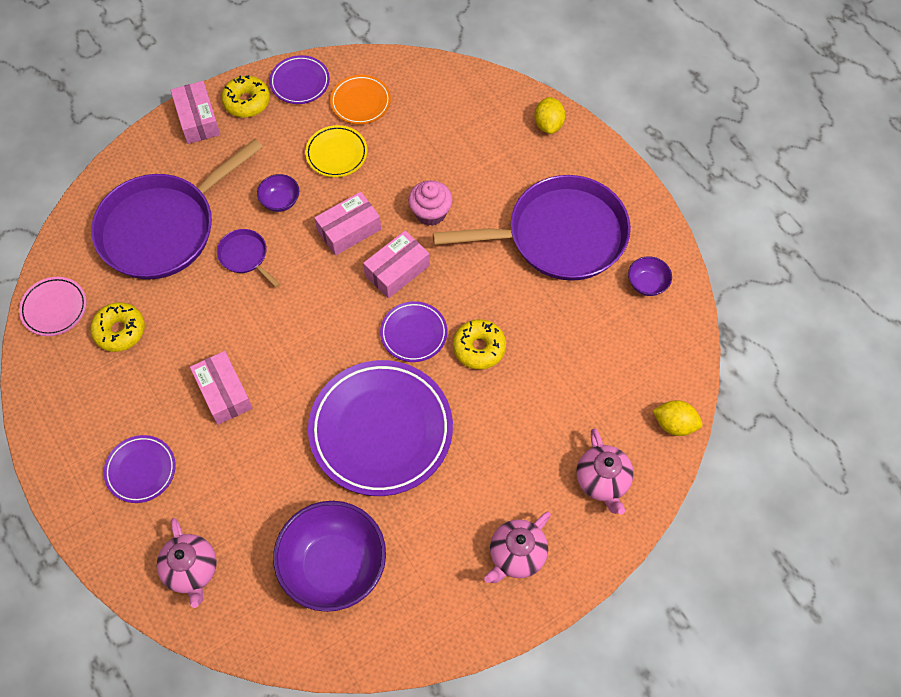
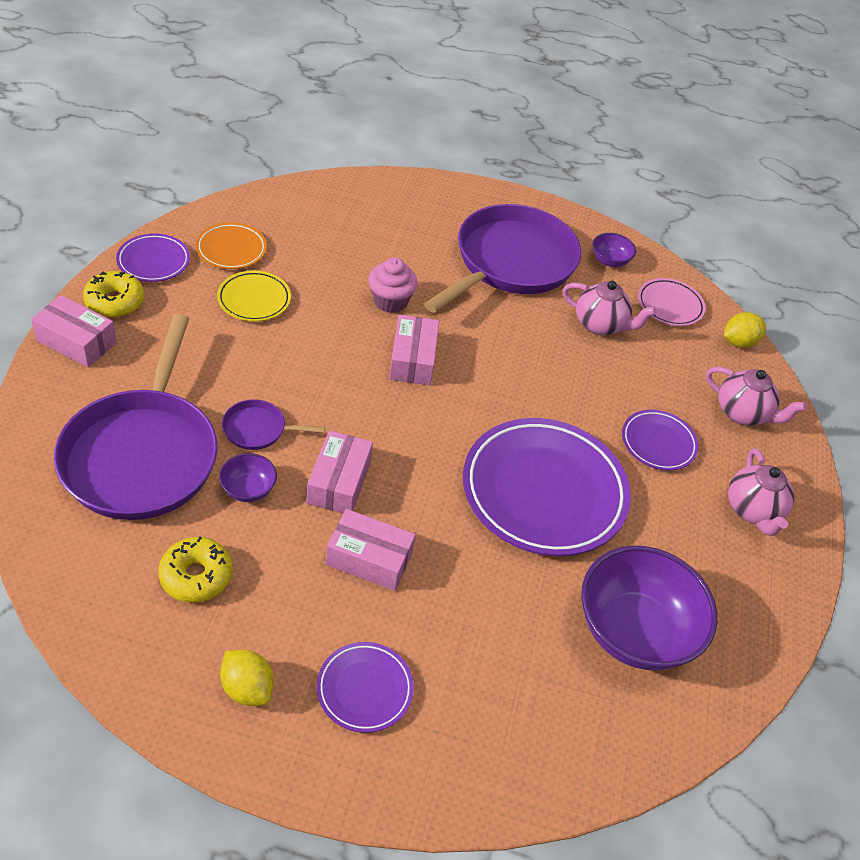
camera: 50 degrees left, 15 degrees down
pink plate [19,277,87,336] -> pink plate moved to [638,278,706,326]
pink teapot [157,518,217,608] -> pink teapot moved to [562,281,657,335]
purple bowl [257,174,299,212] -> purple bowl moved to [219,453,277,502]
pink box [314,192,381,256] -> pink box moved to [307,431,373,513]
purple plate [380,301,447,362] -> purple plate moved to [622,410,699,471]
yellow donut [453,319,506,369] -> none
yellow lemon [534,97,565,134] -> yellow lemon moved to [220,650,274,706]

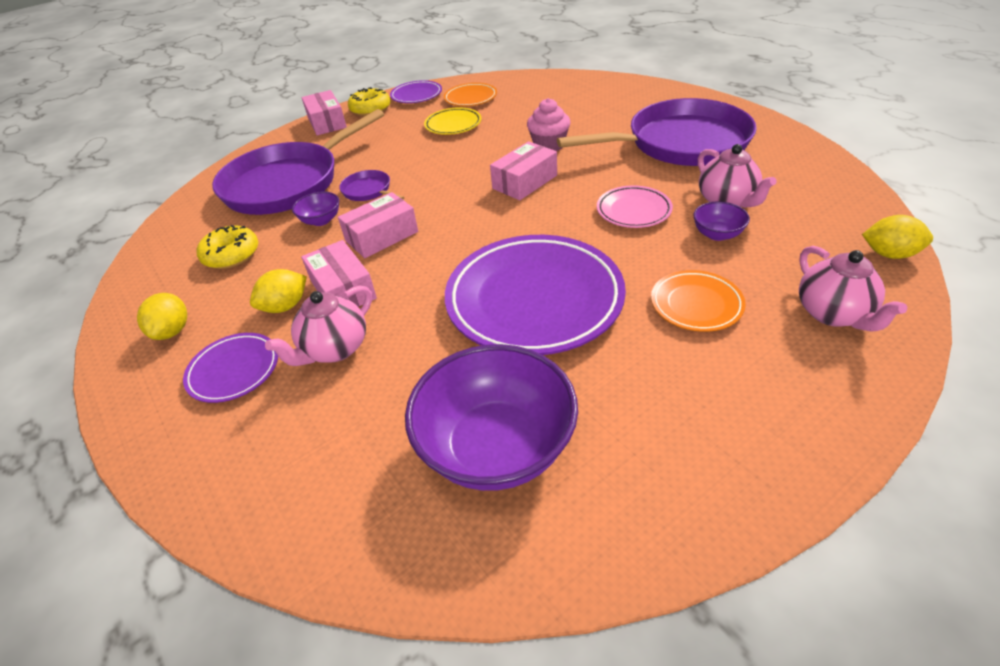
camera: 50 degrees right, 5 degrees down
purple bowl [593,233,636,267] -> purple bowl moved to [693,202,750,241]
purple plate [622,410,699,471] -> orange plate [651,270,746,332]
pink plate [638,278,706,326] -> pink plate moved to [597,185,673,228]
pink teapot [728,448,795,536] -> pink teapot moved to [265,285,372,366]
none -> yellow lemon [250,269,307,313]

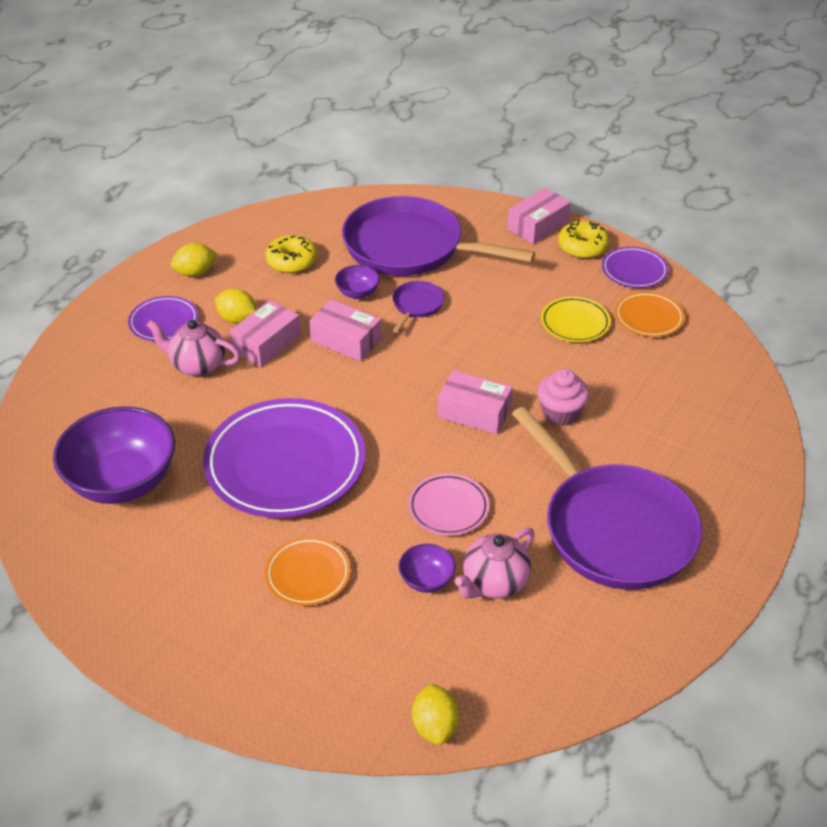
camera: 65 degrees right, 0 degrees up
pink teapot [799,246,907,332] -> none

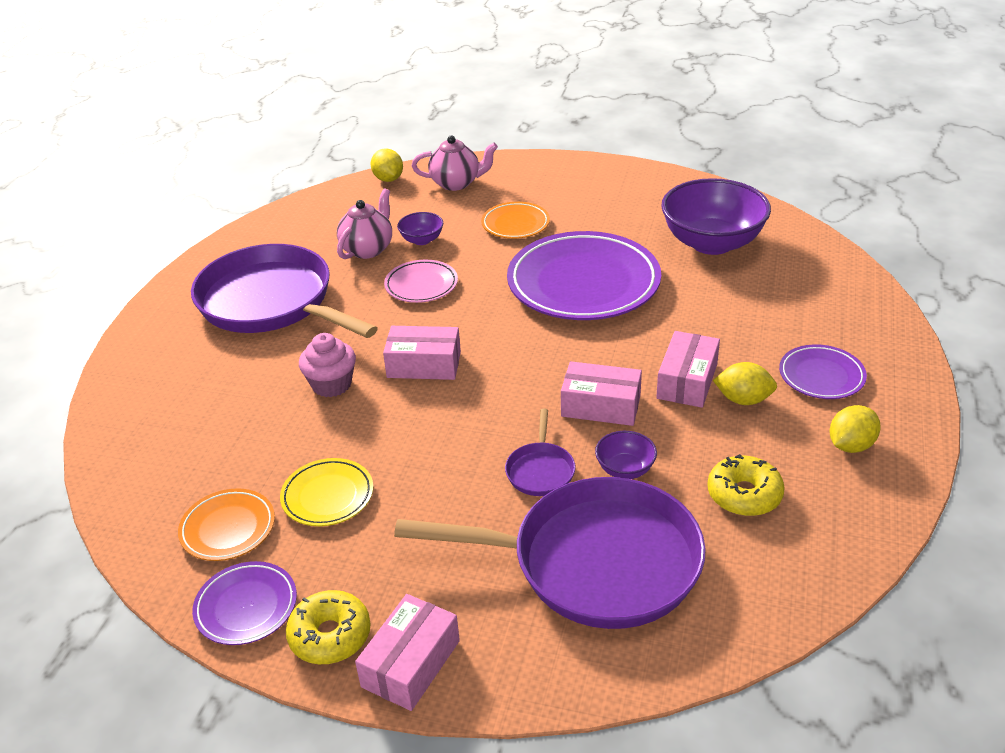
camera: 165 degrees right, 5 degrees down
pink teapot [146,320,240,376] -> pink teapot moved to [412,136,498,191]

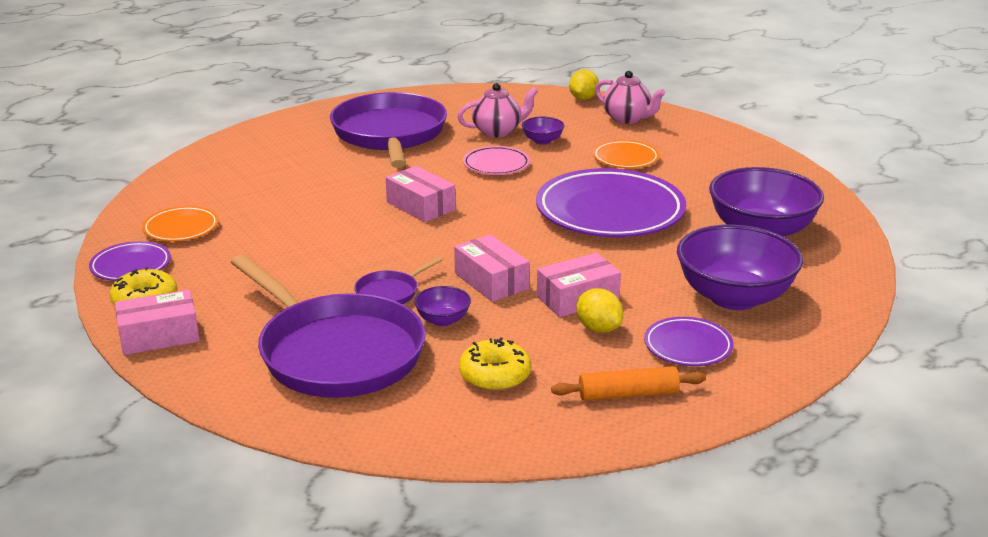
camera: 40 degrees right, 10 degrees down
yellow plate [280,458,373,526] -> none
pink cupcake [299,333,356,397] -> none
yellow lemon [830,405,881,453] -> orange rolling pin [551,366,706,401]
none -> purple bowl [677,224,803,310]

